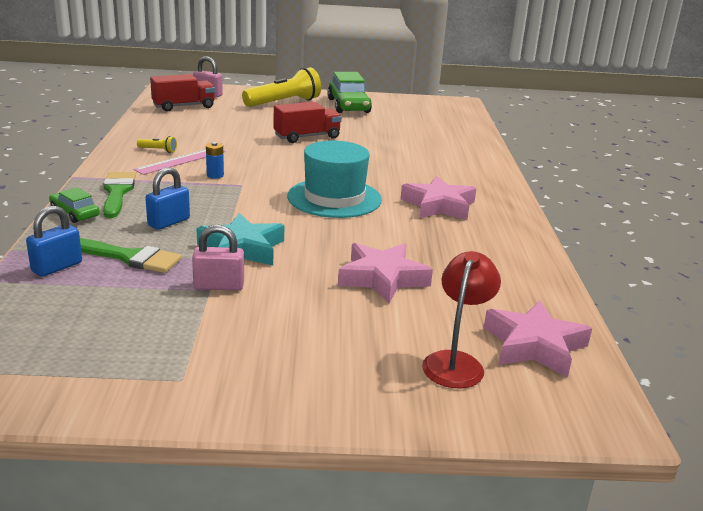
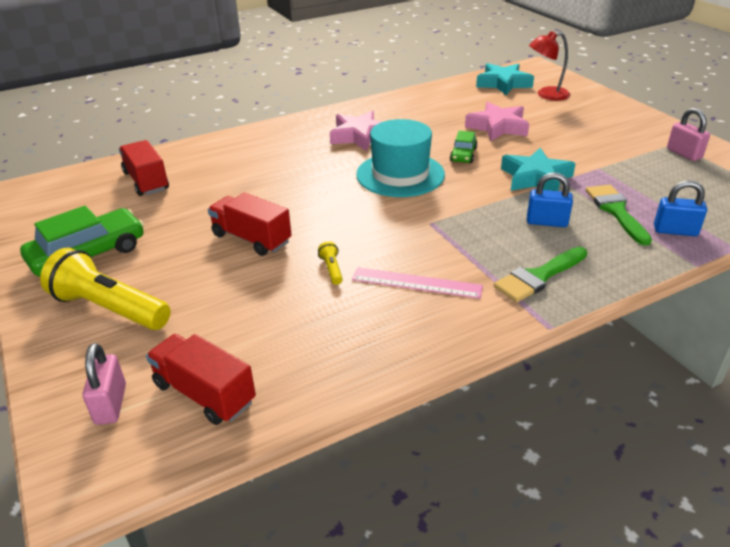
camera: 115 degrees left, 10 degrees up
green car [49,187,100,223] -> green car moved to [450,131,478,163]
yellow flashlight [137,136,177,153] -> yellow flashlight moved to [318,241,343,285]
pink padlock [192,224,244,291] -> pink padlock moved to [667,108,710,161]
blue battery [206,142,224,179] -> none
pink star [484,301,592,378] -> turquoise star [476,63,534,95]
none -> red truck [119,140,169,196]

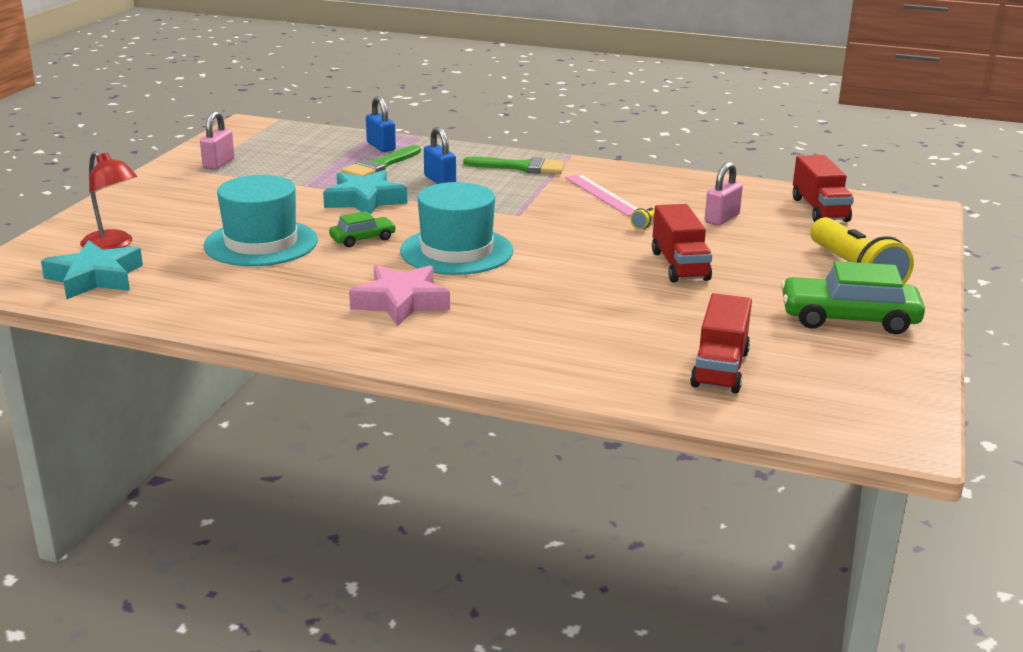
camera: 135 degrees left, 10 degrees down
pink padlock [83,343,126,425] -> pink padlock moved to [705,162,743,226]
pink star [465,102,529,141] -> turquoise hat [204,175,318,266]

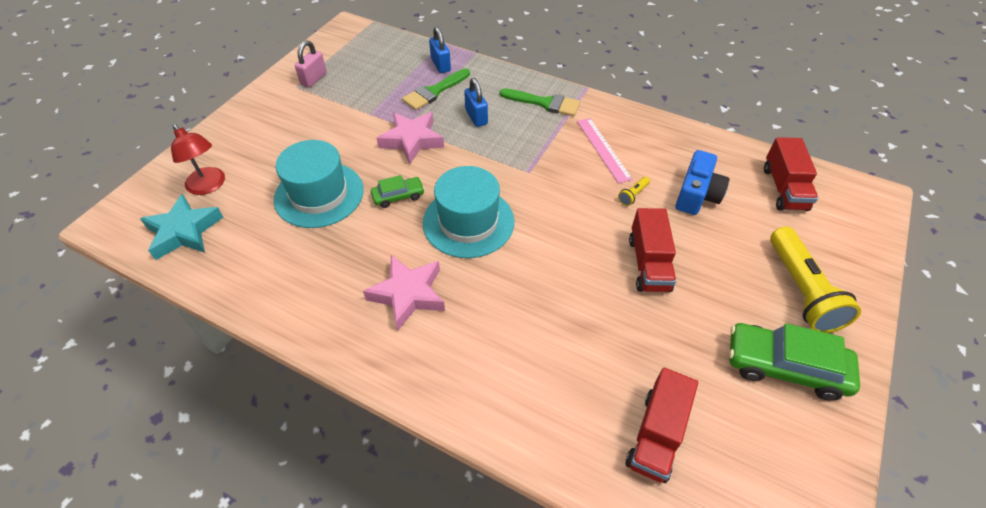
camera: 10 degrees right, 25 degrees up
turquoise star [323,170,407,215] -> pink star [377,112,444,164]
pink padlock [705,162,743,226] -> blue camera [676,150,729,215]

